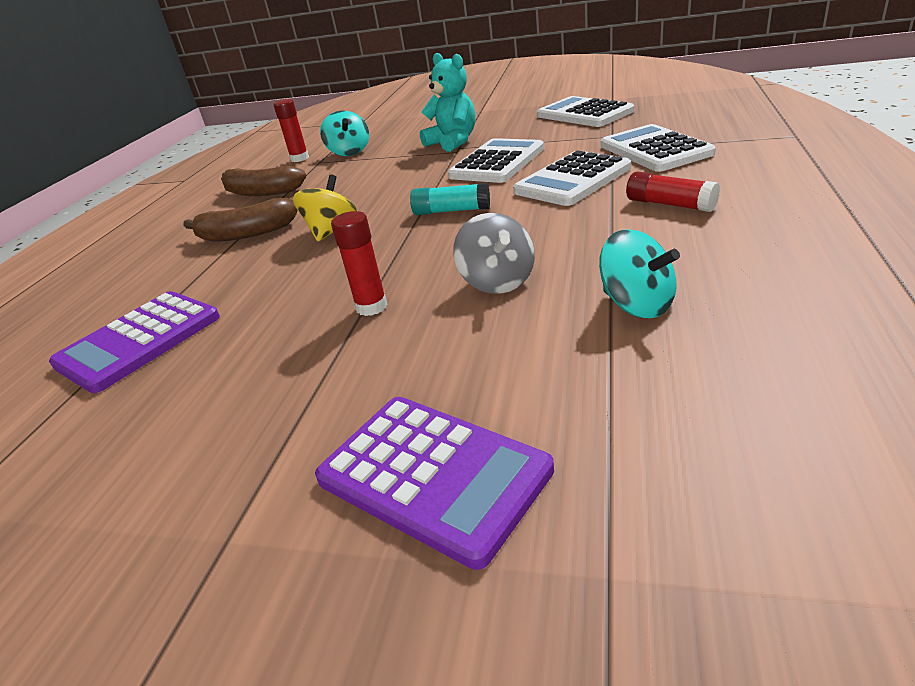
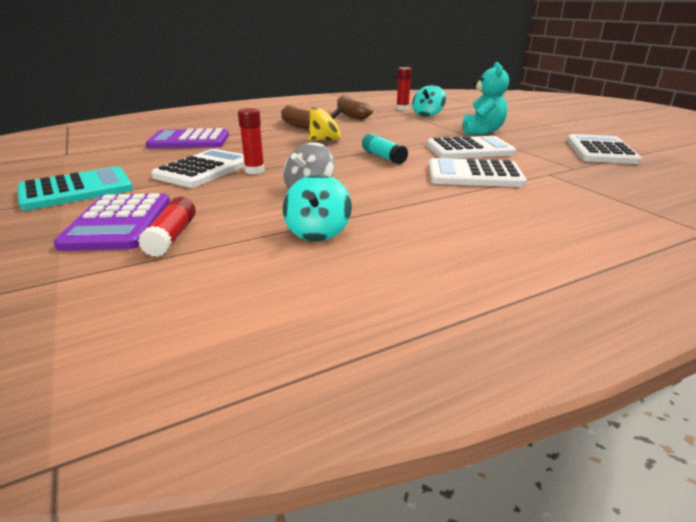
camera: 45 degrees right, 5 degrees down
white calculator [601,124,716,172] -> white calculator moved to [151,149,244,188]
red glue stick [626,171,720,212] -> red glue stick moved to [138,197,196,257]
none -> turquoise calculator [17,167,133,211]

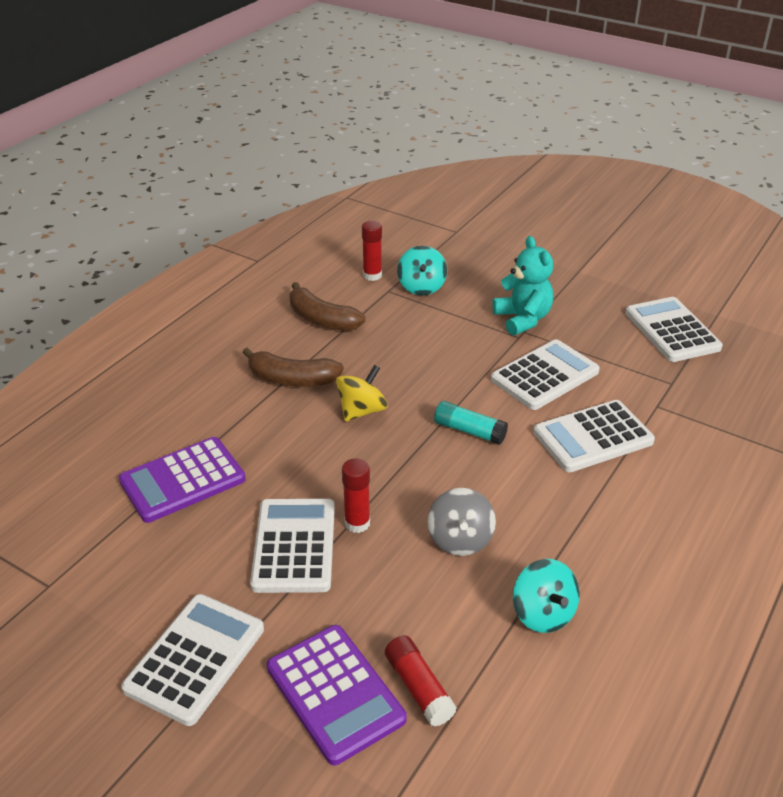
camera: 30 degrees left, 10 degrees up
turquoise calculator [17,167,133,211] -> white calculator [121,594,264,726]

